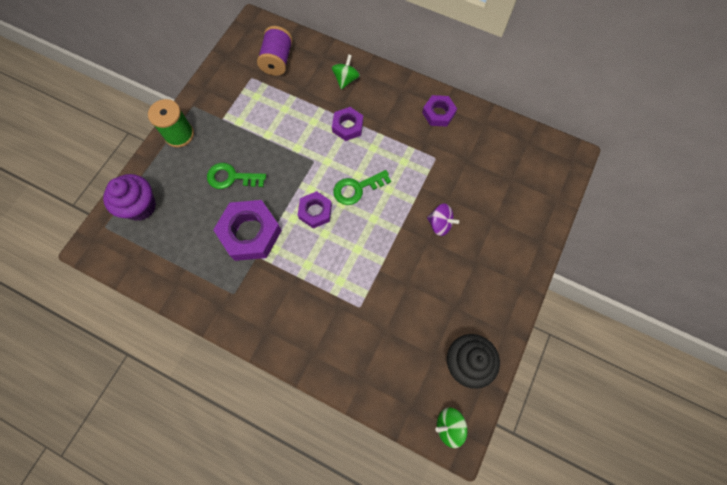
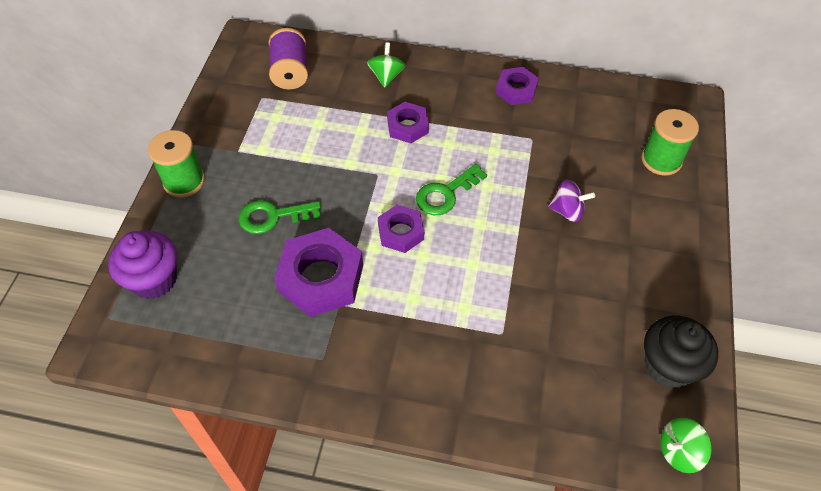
camera: 15 degrees left, 15 degrees down
none -> green spool [641,109,699,176]

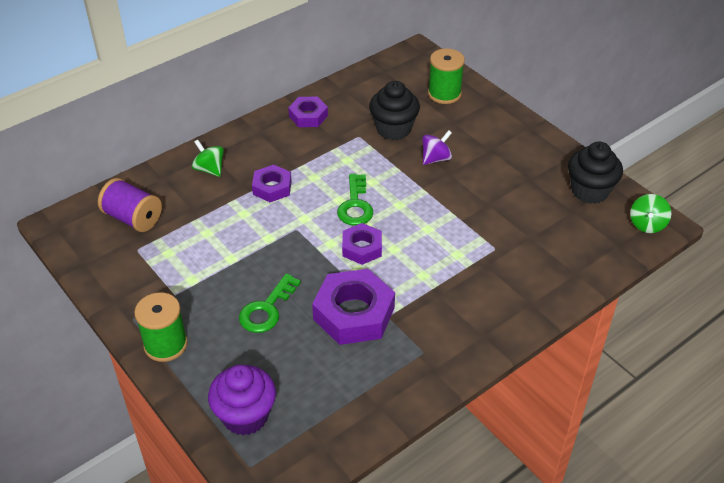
camera: 50 degrees left, 10 degrees down
none -> black cupcake [369,81,420,140]

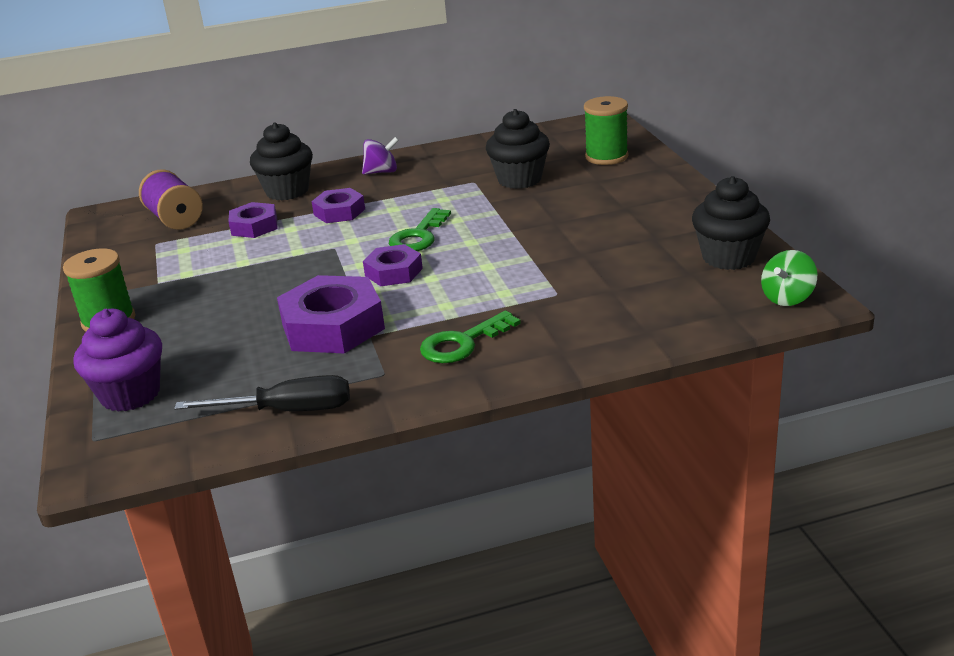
camera: 25 degrees right, 15 degrees down
green spinning top [192,140,224,177] -> black cupcake [250,122,313,200]
green key [239,273,301,333] -> green key moved to [420,311,521,363]
purple nut [288,96,328,127] -> purple nut moved to [228,202,277,238]
purple spinning top [422,130,452,165] -> purple spinning top moved to [362,137,399,175]
none -> black screwdriver [174,375,350,411]

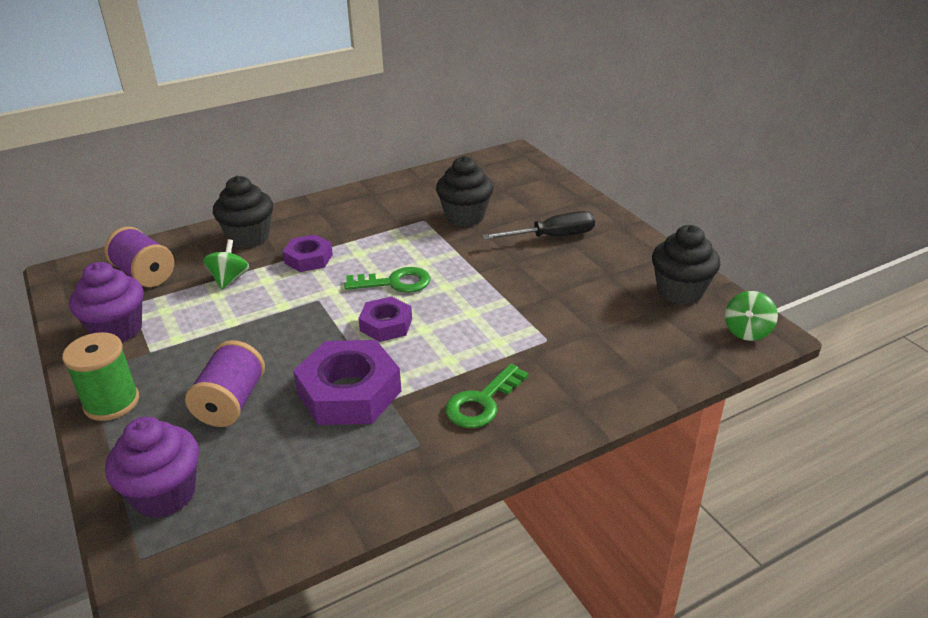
camera: 15 degrees left, 5 degrees up
black screwdriver [174,375,350,411] -> black screwdriver moved to [482,211,595,240]
purple nut [228,202,277,238] -> green spinning top [203,239,249,290]
purple spinning top [362,137,399,175] -> none
green key [389,208,451,251] -> green key turned 105 degrees counterclockwise [344,267,431,293]
green spool [584,96,629,165] -> none
none -> purple cupcake [69,262,143,342]
none -> purple spool [185,340,265,427]

